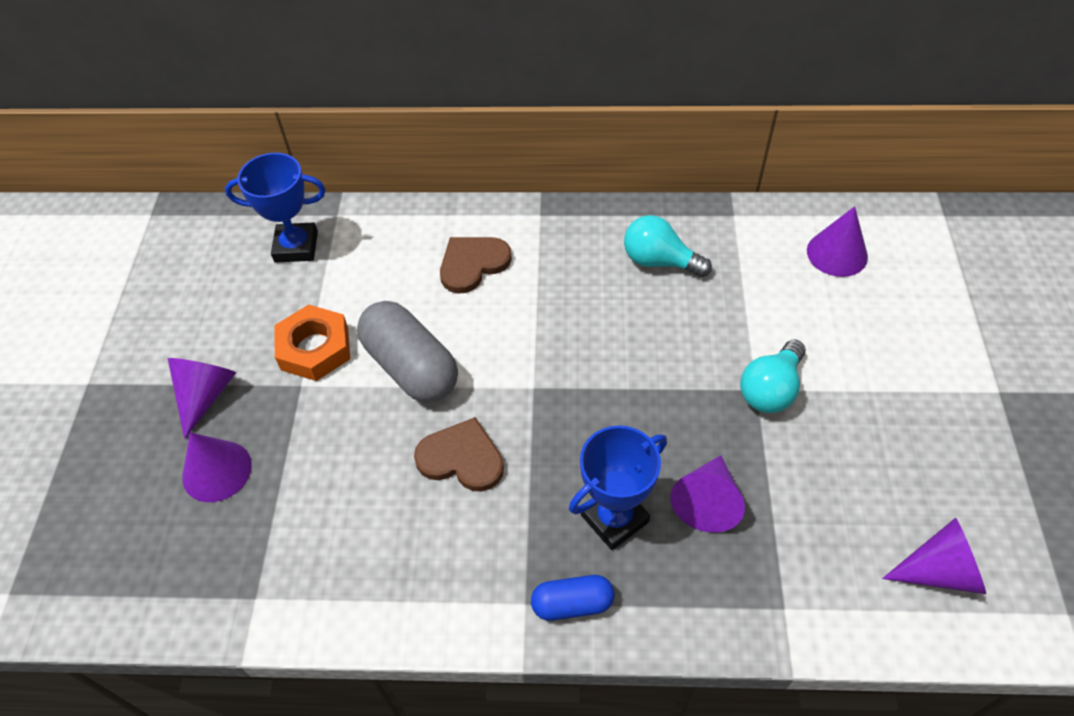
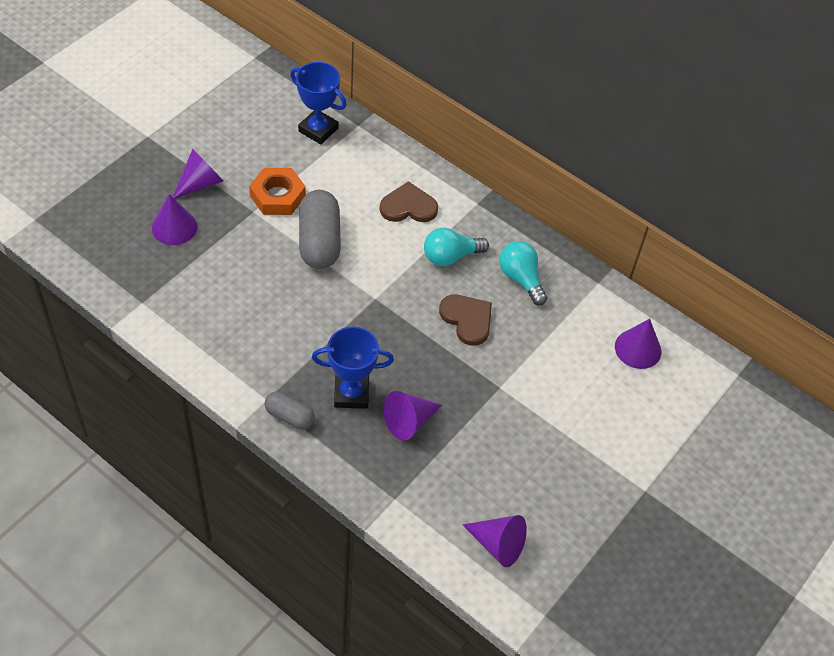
camera: 30 degrees right, 0 degrees up
brown heart [414,417,504,491] -> brown heart moved to [439,295,492,346]
blue capsule [531,575,615,621] -> grey capsule [265,392,315,430]
turquoise light bulb [740,340,806,413] -> turquoise light bulb moved to [424,228,489,266]

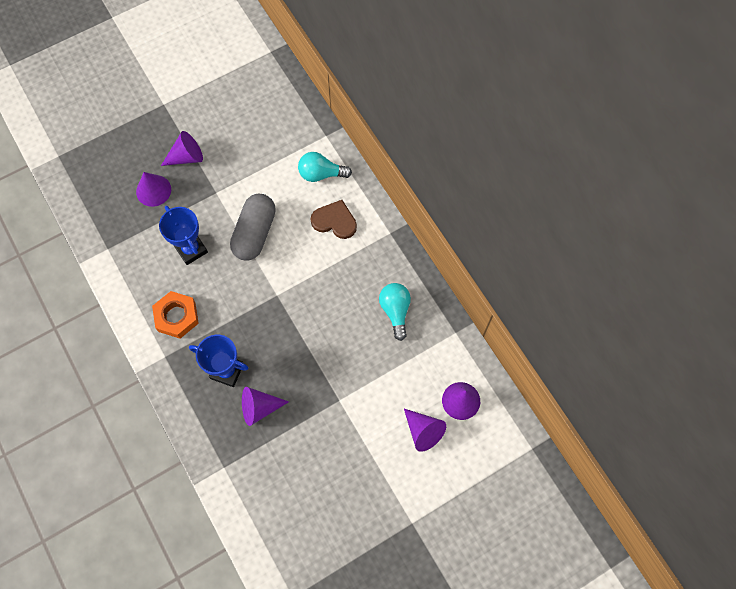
camera: 25 degrees right, 15 degrees up
orange nut [249,168,306,215] -> orange nut moved to [152,291,199,339]
grey capsule [265,392,315,430] -> none
blue trophy [290,62,347,144] -> blue trophy moved to [159,206,208,265]
turquoise light bulb [424,228,489,266] -> turquoise light bulb moved to [298,152,352,182]
brown heart [439,295,492,346] -> none
purple cone [463,515,527,567] -> purple cone moved to [404,409,446,452]

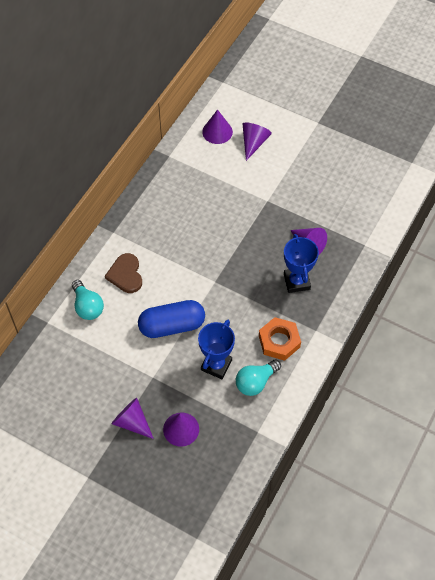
camera: 120 degrees left, 10 degrees down
grey capsule [230,194,276,260] -> blue capsule [138,300,205,338]
turquoise light bulb [379,283,411,341] -> turquoise light bulb moved to [236,360,281,396]

